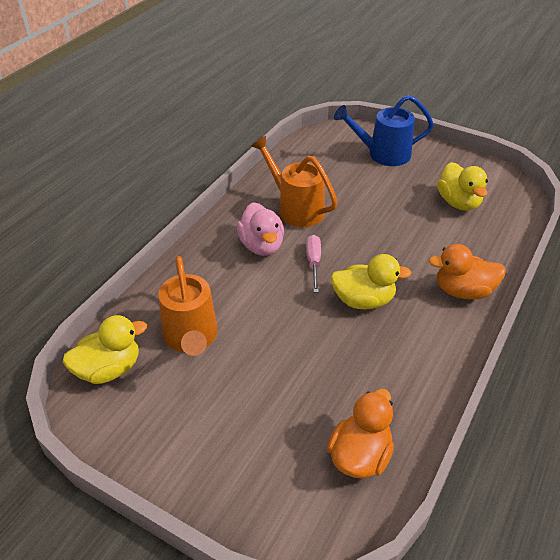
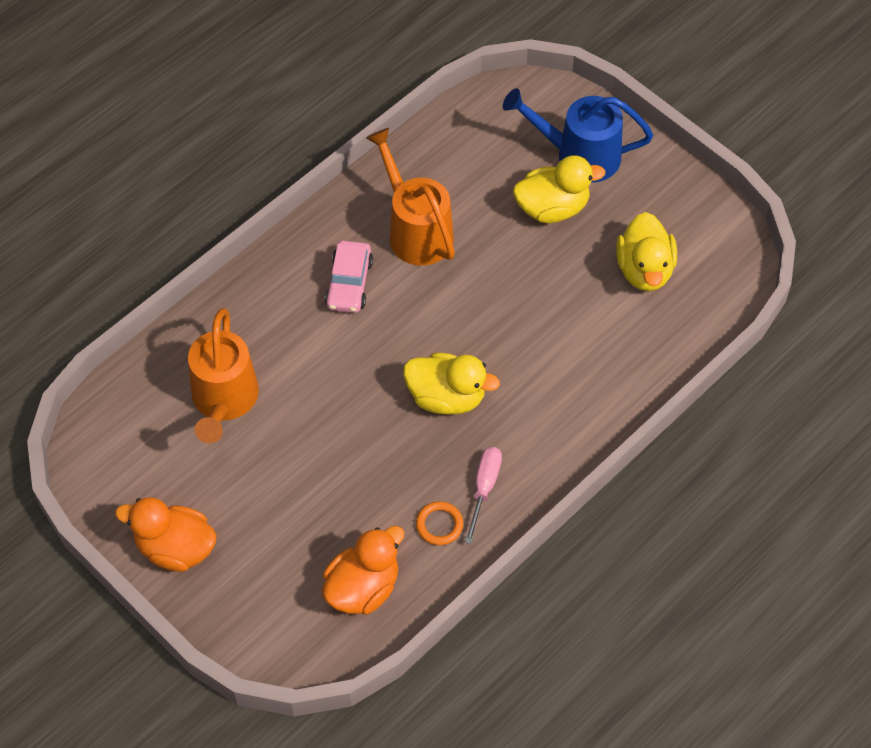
camera: 15 degrees right, 15 degrees up
yellow duck [63,315,147,384] -> yellow duck moved to [513,155,606,223]
pink duck [237,202,284,256] -> pink car [325,241,373,313]
pink screwdriver [306,235,321,293] -> pink screwdriver moved to [465,447,502,544]
orange duck [428,244,506,299] -> orange duck moved to [115,497,217,572]
none -> orange ring [416,501,463,545]

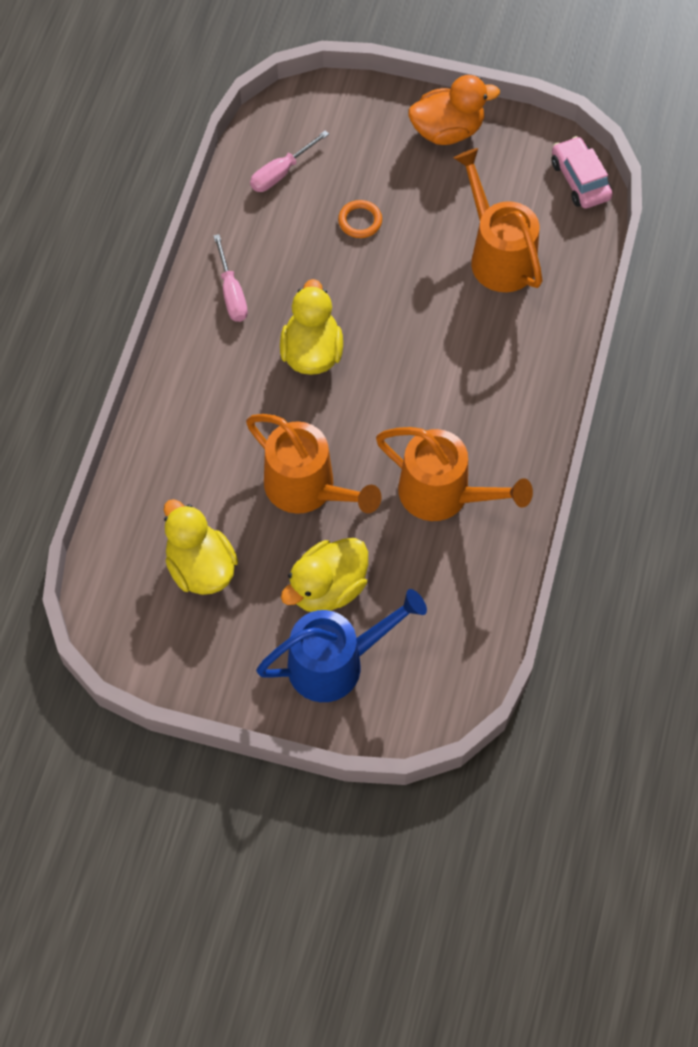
camera: 150 degrees right, 5 degrees up
orange duck [322,526,404,614] -> pink screwdriver [250,130,329,192]
pink car [325,241,373,313] -> pink car moved to [552,136,613,209]
yellow duck [403,353,500,415] -> yellow duck turned 105 degrees clockwise [280,279,343,375]
orange ring [416,501,463,545] -> orange ring moved to [338,200,382,238]
none -> orange watering can [246,414,381,514]

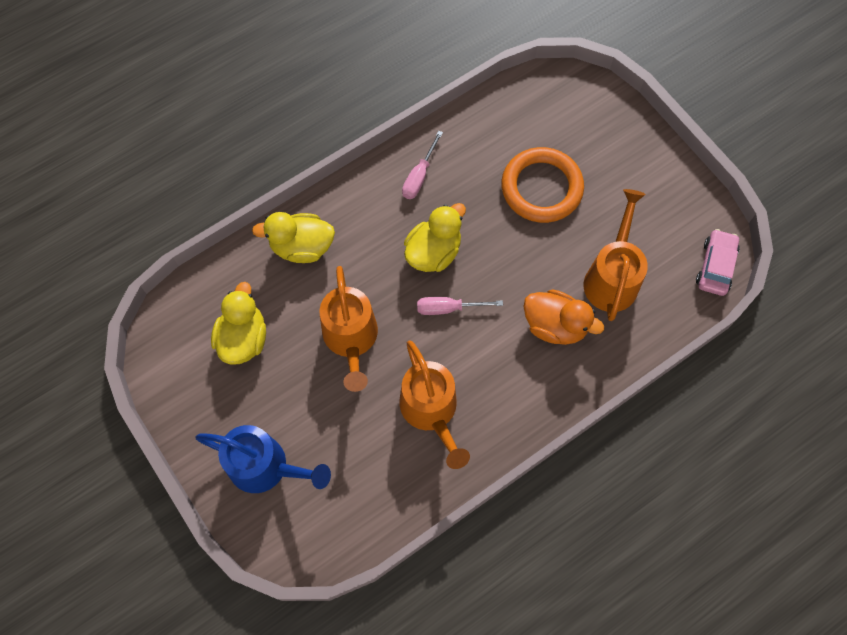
camera: 40 degrees right, 5 degrees up
pink screwdriver [250,130,329,192] -> pink screwdriver moved to [417,297,503,315]
yellow duck [281,538,368,612] -> yellow duck moved to [252,212,335,263]
orange ring [338,200,382,238] -> orange ring [501,147,584,223], size x2.30
orange duck [408,75,500,145] -> orange duck moved to [523,289,604,345]

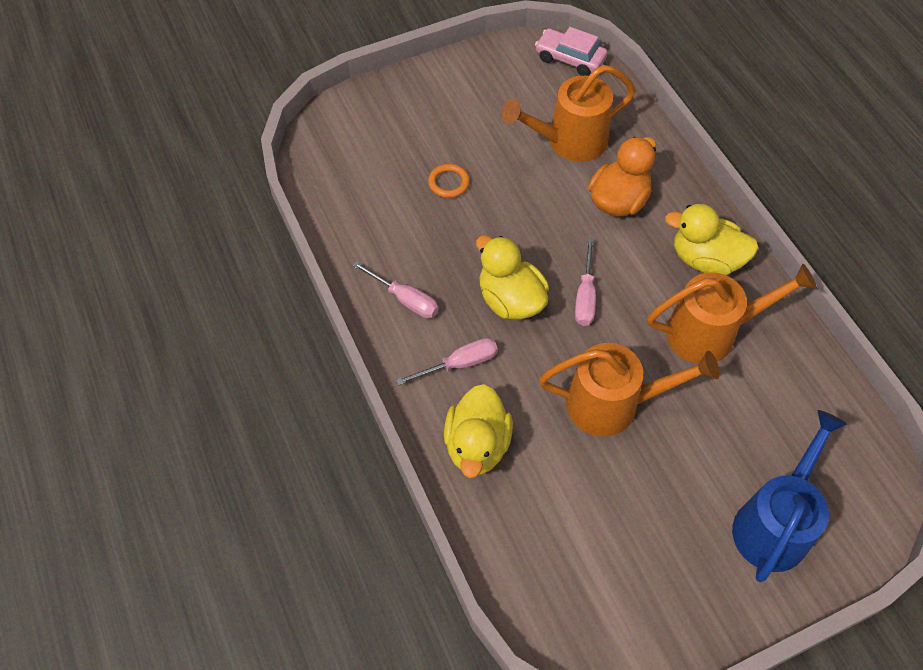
camera: 80 degrees left, 10 degrees down
yellow duck [211,282,266,365] -> yellow duck moved to [665,204,759,275]
orange ring [501,147,584,223] -> orange ring [428,164,470,198], size x0.44
orange watering can [583,189,648,321] -> orange watering can turned 45 degrees counterclockwise [502,65,635,162]
none -> pink screwdriver [396,338,498,386]

